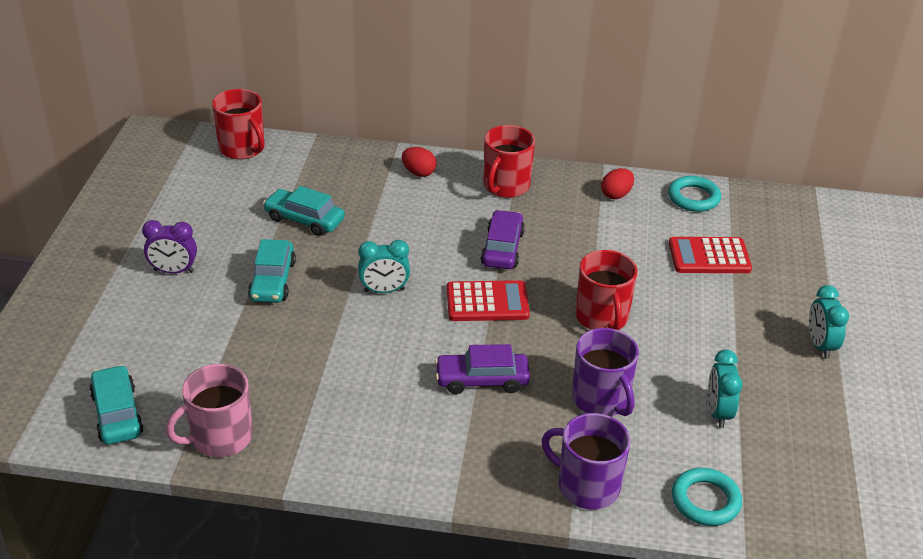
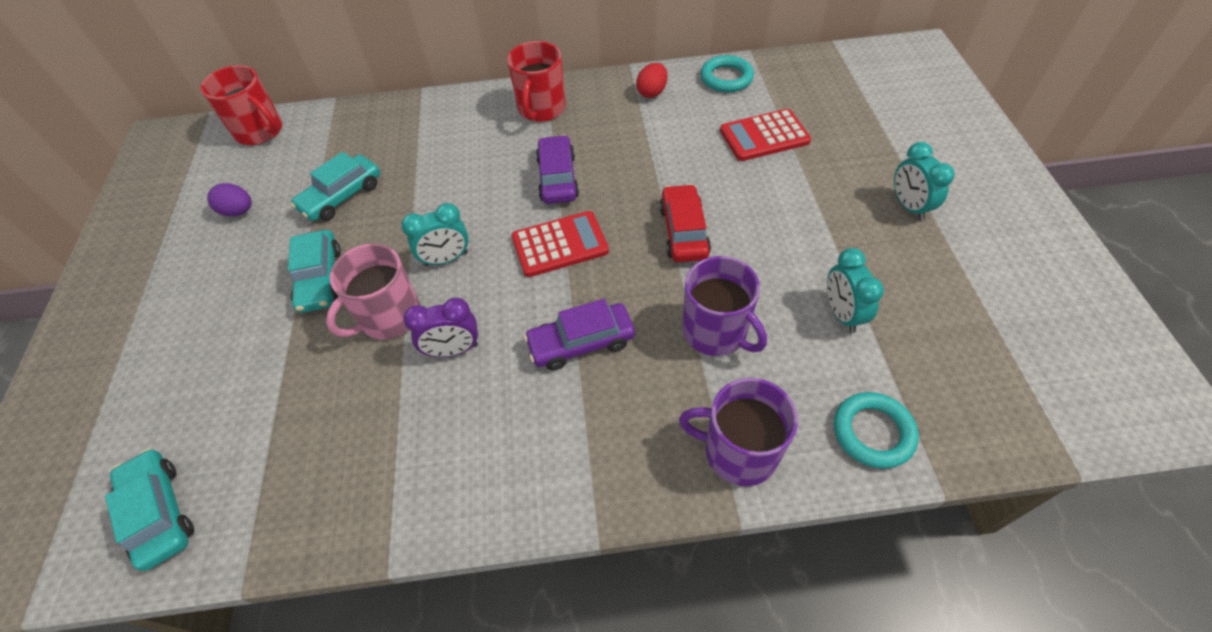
camera: 10 degrees left, 15 degrees up
purple clock [142,220,197,273] -> purple clock moved to [403,298,478,357]
pink mug [166,364,253,457] -> pink mug moved to [326,243,420,340]
turquoise car [263,186,345,236] -> turquoise car turned 60 degrees counterclockwise [291,152,380,221]
red egg [402,147,437,177] -> none
red mug [575,250,637,330] -> red car [659,184,711,262]
none -> purple egg [207,183,252,217]

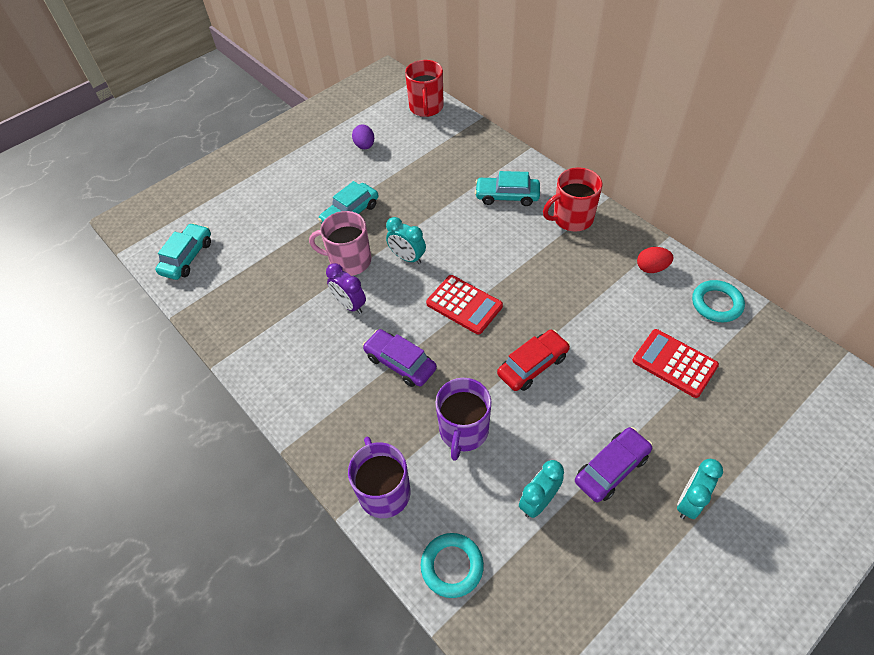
camera: 55 degrees right, 0 degrees up
turquoise car [291,152,380,221] -> turquoise car moved to [475,171,540,206]
purple car [536,135,579,204] -> purple car moved to [575,427,653,502]

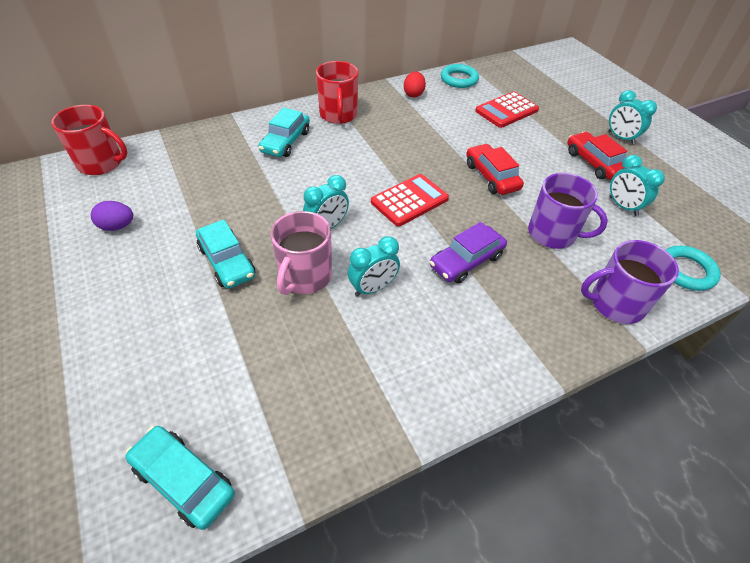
camera: 80 degrees left, 5 degrees down
purple clock [326,263,366,314] -> turquoise clock [348,236,400,296]
purple car [575,427,653,502] -> red car [567,132,627,180]

